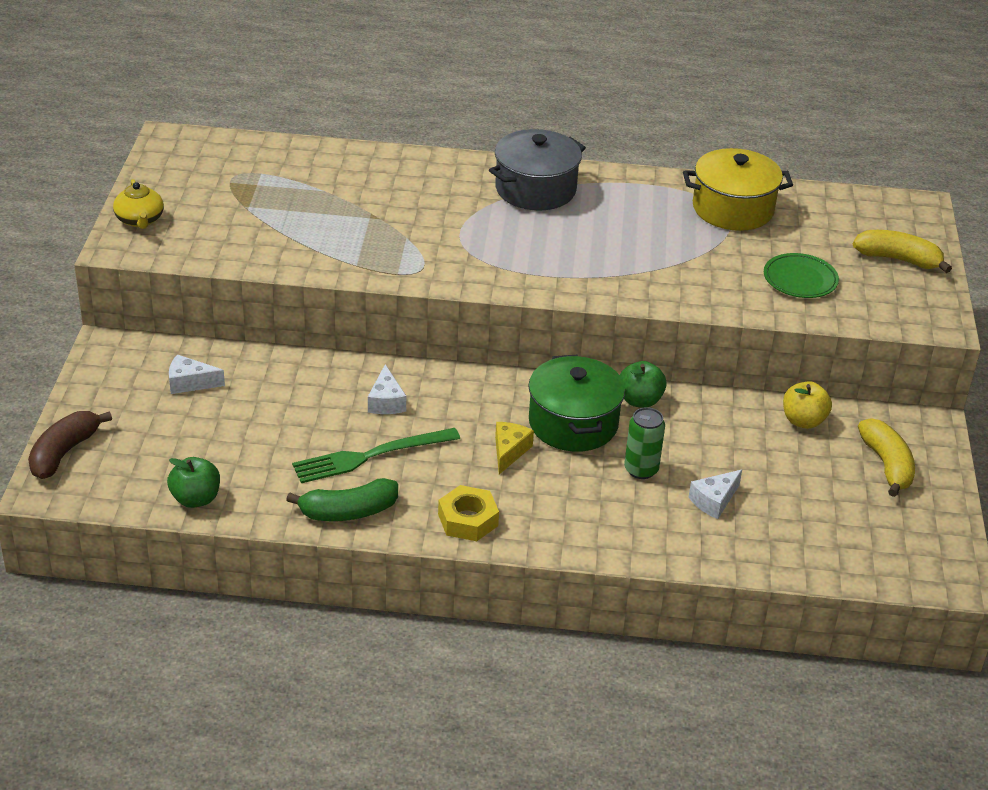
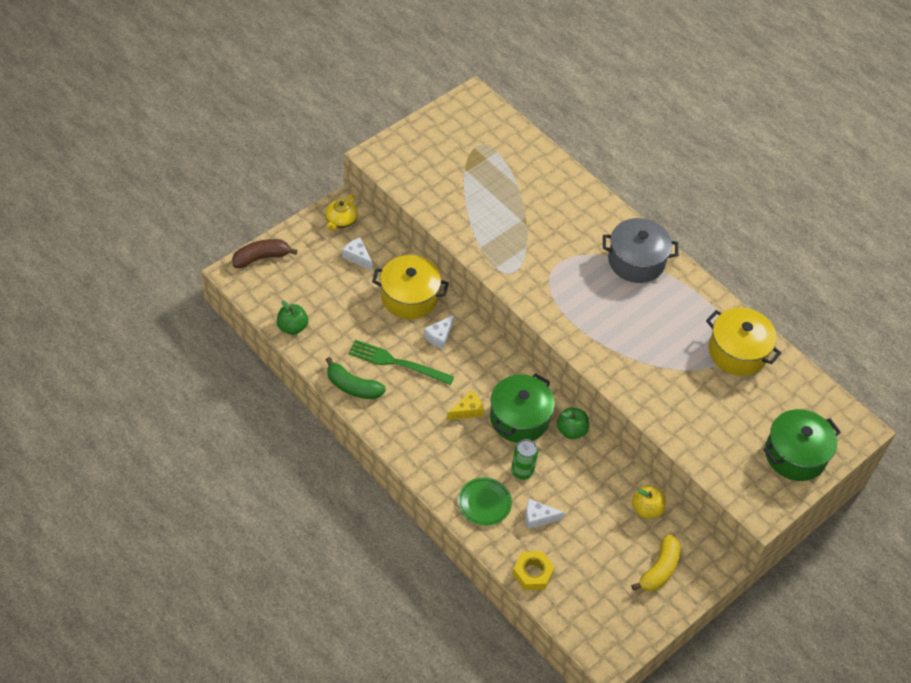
camera: 40 degrees right, 15 degrees up
yellow teapot [113,179,164,229] -> yellow teapot moved to [325,194,358,231]
yellow nut [438,485,499,541] -> yellow nut moved to [512,551,555,590]
green plate [764,253,839,298] -> green plate moved to [458,478,512,526]
yellow banana [853,230,952,273] -> green pot [764,409,841,481]
none -> yellow pot [372,255,449,319]

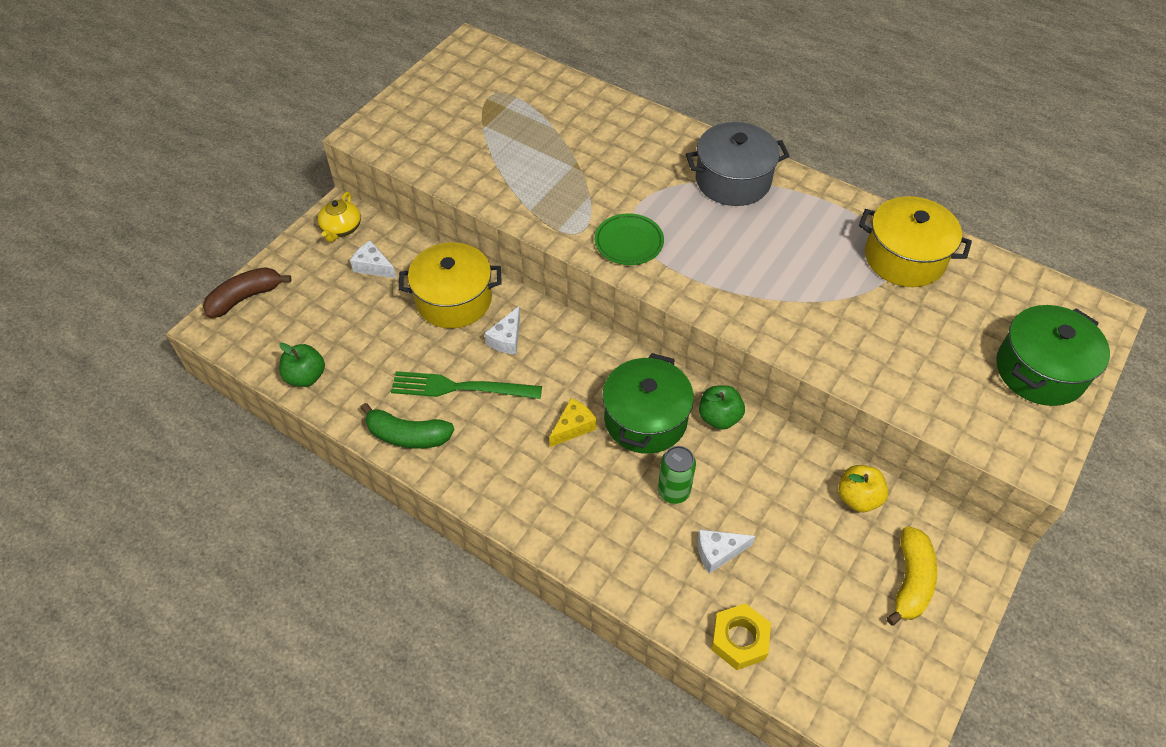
camera: 10 degrees left, 0 degrees up
green plate [458,478,512,526] -> green plate moved to [595,213,664,265]

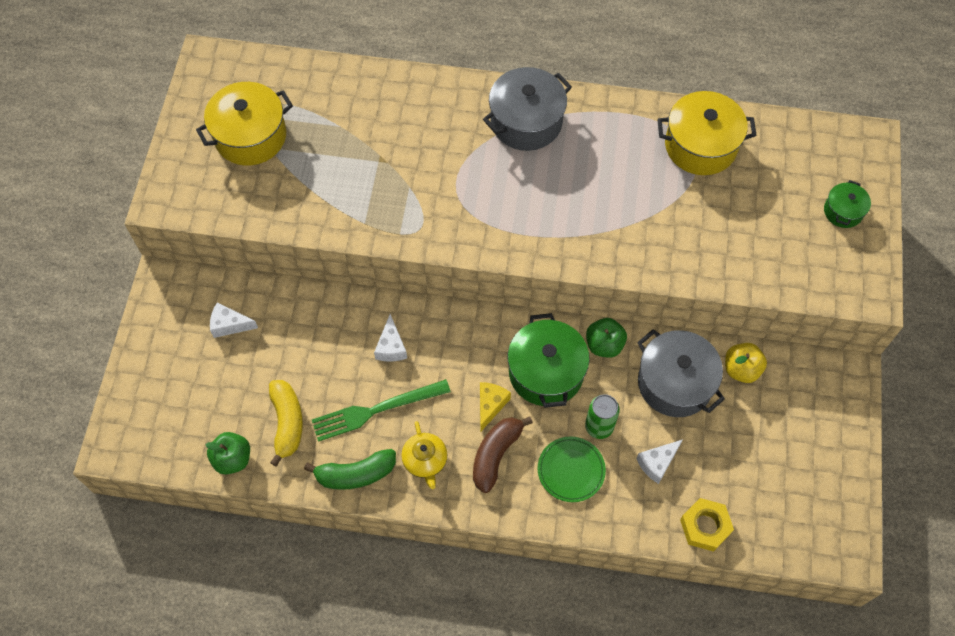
camera: 25 degrees left, 10 degrees up
brown banana [203,267,292,318] -> brown banana moved to [473,416,533,493]
yellow teapot [318,192,361,242] -> yellow teapot moved to [401,421,447,489]
yellow pot [399,242,502,328] -> yellow pot moved to [196,82,293,166]
green plate [595,213,664,265] -> green plate moved to [538,436,606,502]
yellow banana [887,526,937,626] -> yellow banana moved to [269,380,303,466]
green pot [996,305,1110,406] -> green pot [824,180,871,228], size x0.53
none -> grey pot [637,329,725,417]

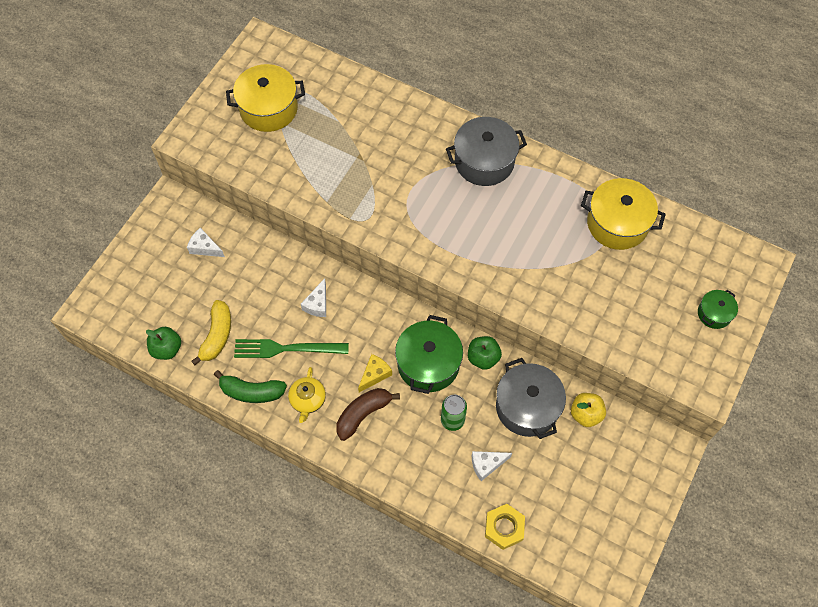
camera: 20 degrees right, 0 degrees up
green plate [538,436,606,502] -> none

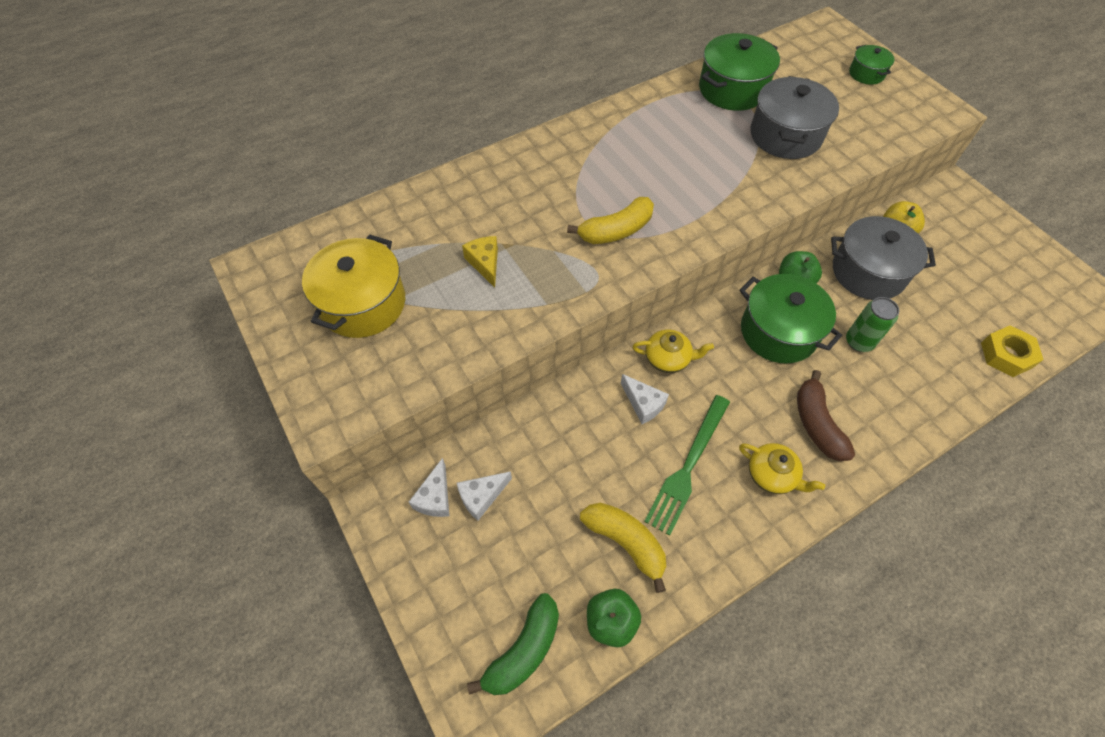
camera: 60 degrees left, 5 degrees down
green banana [214,370,287,403] -> green banana moved to [467,593,559,695]
yellow cheese [358,354,392,392] -> yellow cheese moved to [462,236,498,288]
grey pot [446,117,527,186] -> grey pot moved to [751,76,839,159]
white cheese [472,451,512,481] -> white cheese moved to [409,458,449,517]
yellow pot [581,178,666,250] -> green pot [699,33,780,111]
none -> yellow banana [567,197,654,244]
none -> yellow teapot [632,330,714,373]

